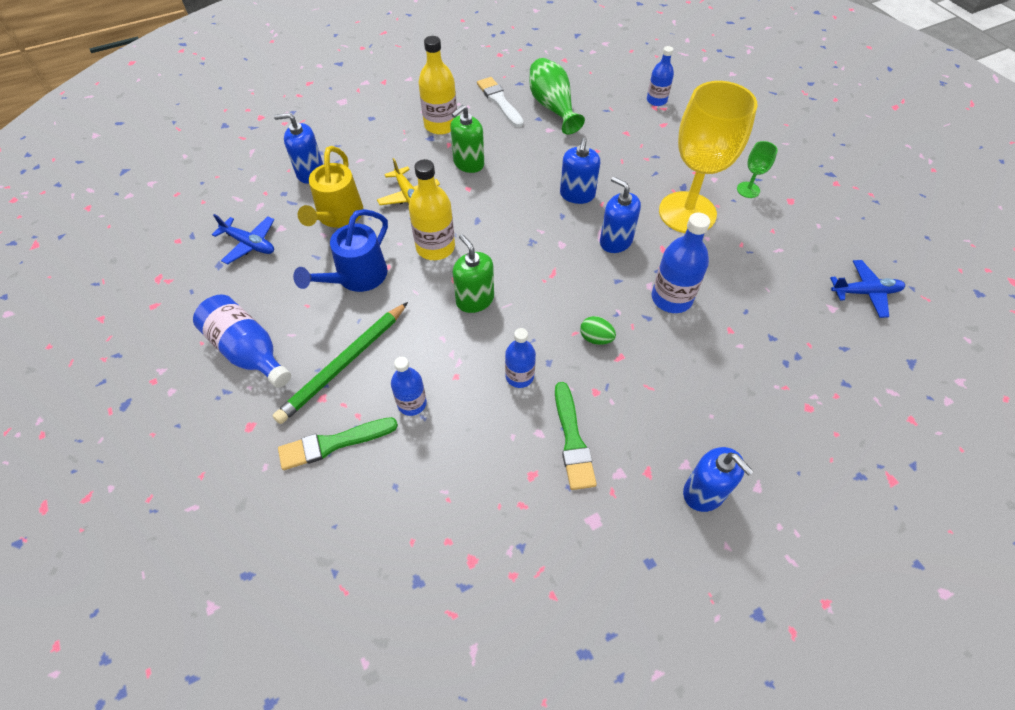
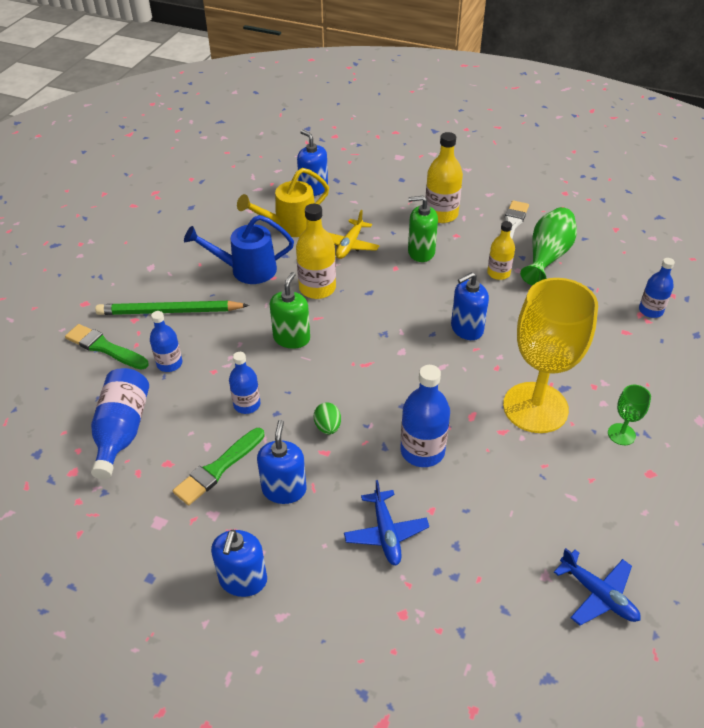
camera: 50 degrees right, 10 degrees down
blue bottle [193,294,291,388] -> blue bottle moved to [91,368,149,480]
blue plane [212,214,274,264] -> blue plane moved to [344,480,429,566]
blue soap dispenser [600,177,641,253] -> blue soap dispenser moved to [257,420,307,504]
none -> yellow bottle [487,221,515,280]

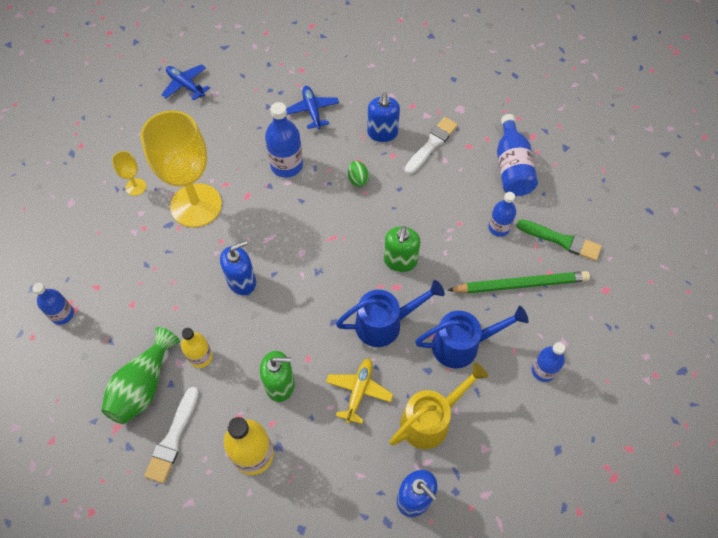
camera: 175 degrees right, 15 degrees up
green brush [173,428,265,505] -> white brush [405,117,458,174]
blue soap dispenser [211,529,267,597] -> none
blue bottle [229,352,260,414] -> blue bottle moved to [532,342,565,382]
yellow bottle [296,204,336,299] -> blue watering can [336,280,445,347]
green goblet [608,385,651,445] -> yellow goblet [112,151,146,196]

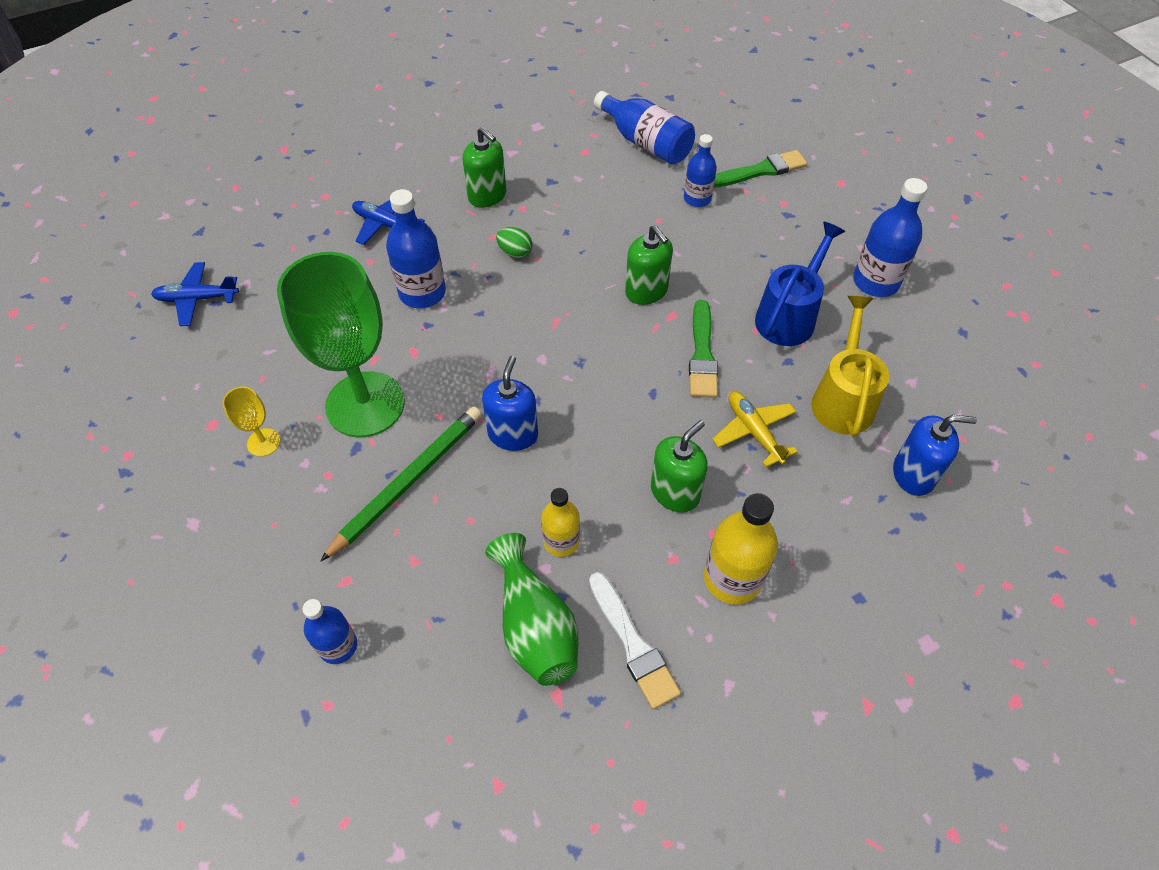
camera: 45 degrees left, 5 degrees down
yellow goblet [141,110,222,227] -> green goblet [277,252,405,438]
blue watering can [336,280,445,347] -> green brush [689,300,718,398]
blue soap dispenser [367,92,400,142] -> green soap dispenser [462,127,506,208]
white brush [405,117,458,174] -> none
green pencil [447,271,590,294] -> green pencil moved to [320,407,482,562]
blue bottle [532,342,565,382] -> blue bottle [853,178,927,297], size x1.57

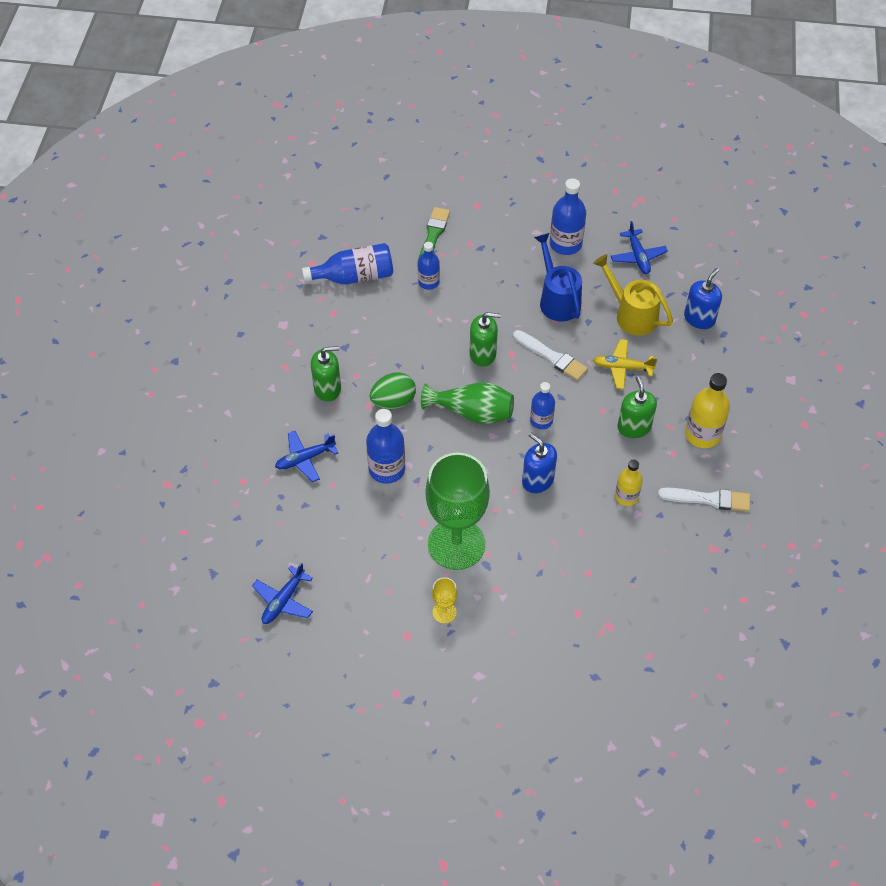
camera: 55 degrees left, 0 degrees up
blue bottle [303,599,357,664] -> blue bottle moved to [530,382,555,429]
green pencil [320,407,482,562] -> none
green vase [485,533,579,686] -> green vase moved to [421,382,514,424]
green egg [496,227,533,258] -> green egg [370,372,416,409], size x1.61
green brush [689,300,718,398] -> white brush [513,330,588,381]
none -> blue plane [611,221,668,274]

